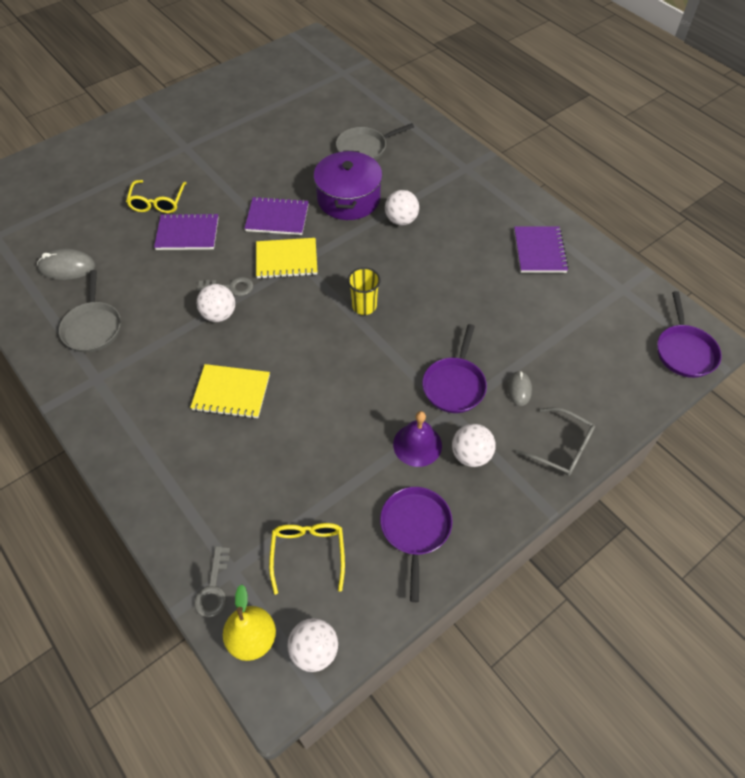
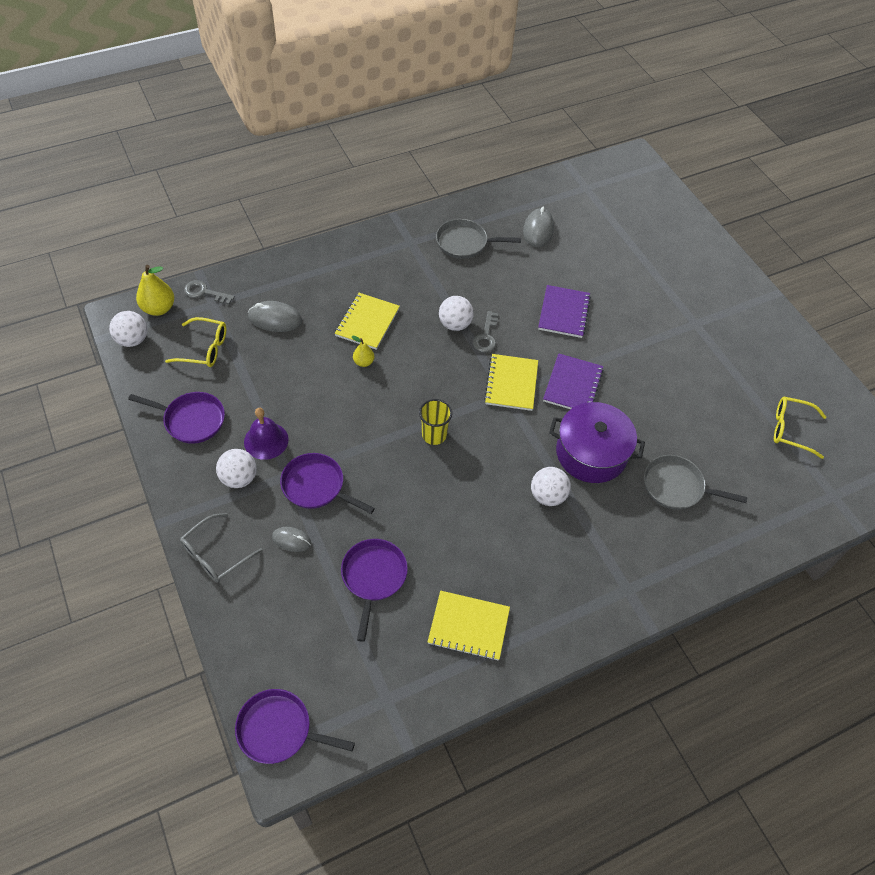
camera: 100 degrees right, 0 degrees up
yellow glasses [126,180,187,213] -> yellow glasses moved to [774,397,826,459]
grey pan [336,123,414,160] -> grey pan turned 60 degrees counterclockwise [644,455,748,510]
purple notebook [514,226,569,273] -> yellow notebook [428,591,510,661]
none -> grey mouse [248,301,302,332]
none -> purple pan [341,539,408,642]
none -> yellow pear [352,336,374,367]

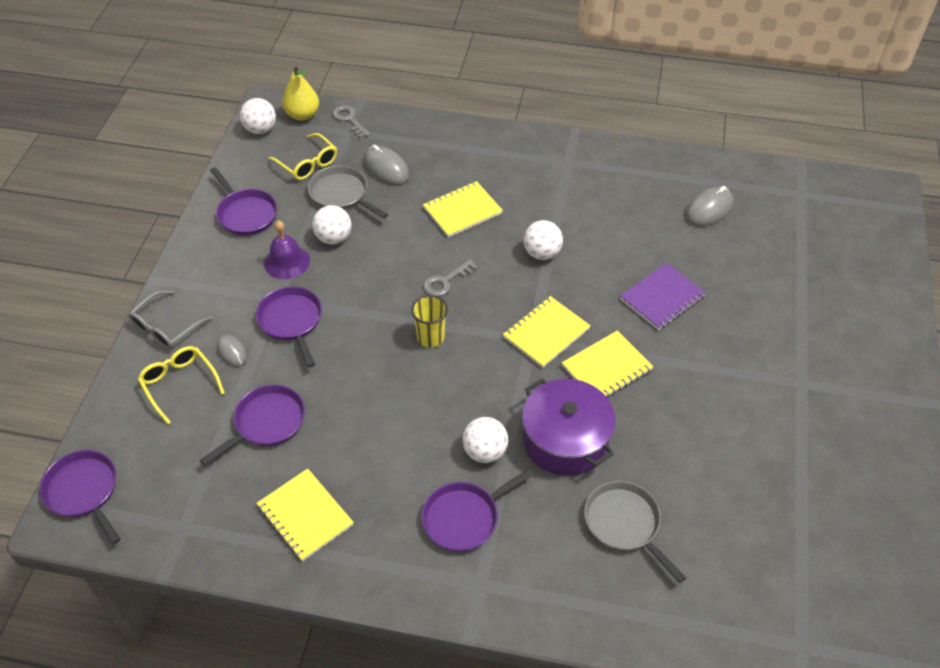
camera: 40 degrees right, 5 degrees down
grey glasses [180,513,262,583] -> grey glasses turned 45 degrees counterclockwise [128,290,213,349]
white ball [216,449,257,488] -> white ball moved to [312,205,352,244]
yellow pear [352,336,374,367] -> none
grey pan [436,219,521,259] -> grey pan moved to [308,166,389,219]
grey key [473,311,498,353] -> grey key moved to [423,259,478,296]
purple notebook [543,353,604,409] -> yellow notebook [562,330,653,398]
yellow glasses [774,397,826,459] -> yellow glasses moved to [138,346,225,424]
none -> purple pan [422,468,534,552]

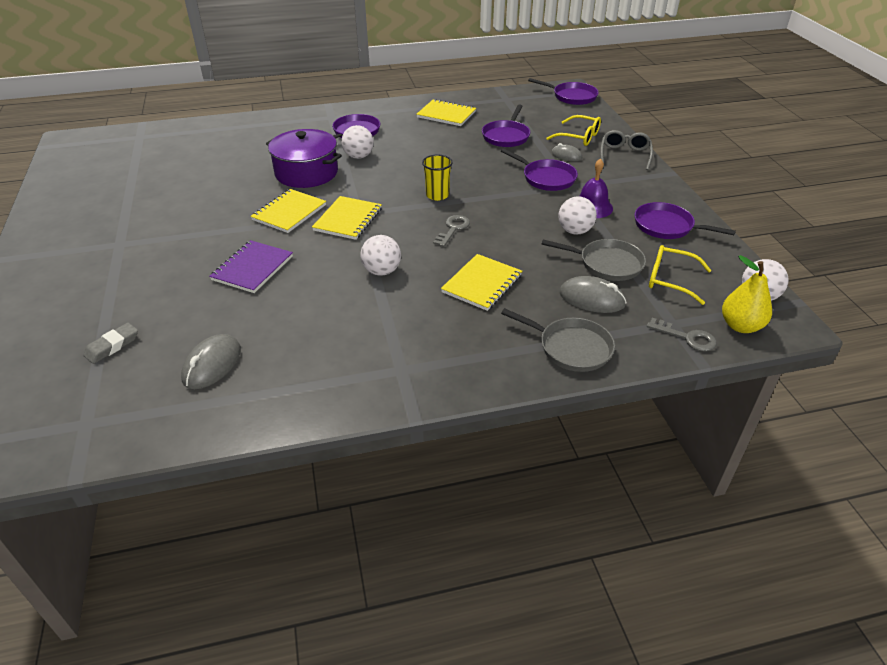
camera: 155 degrees right, 10 degrees down
grey pan [584,481,686,583] -> grey pan moved to [501,308,615,372]
none -> grey eraser [83,323,138,364]

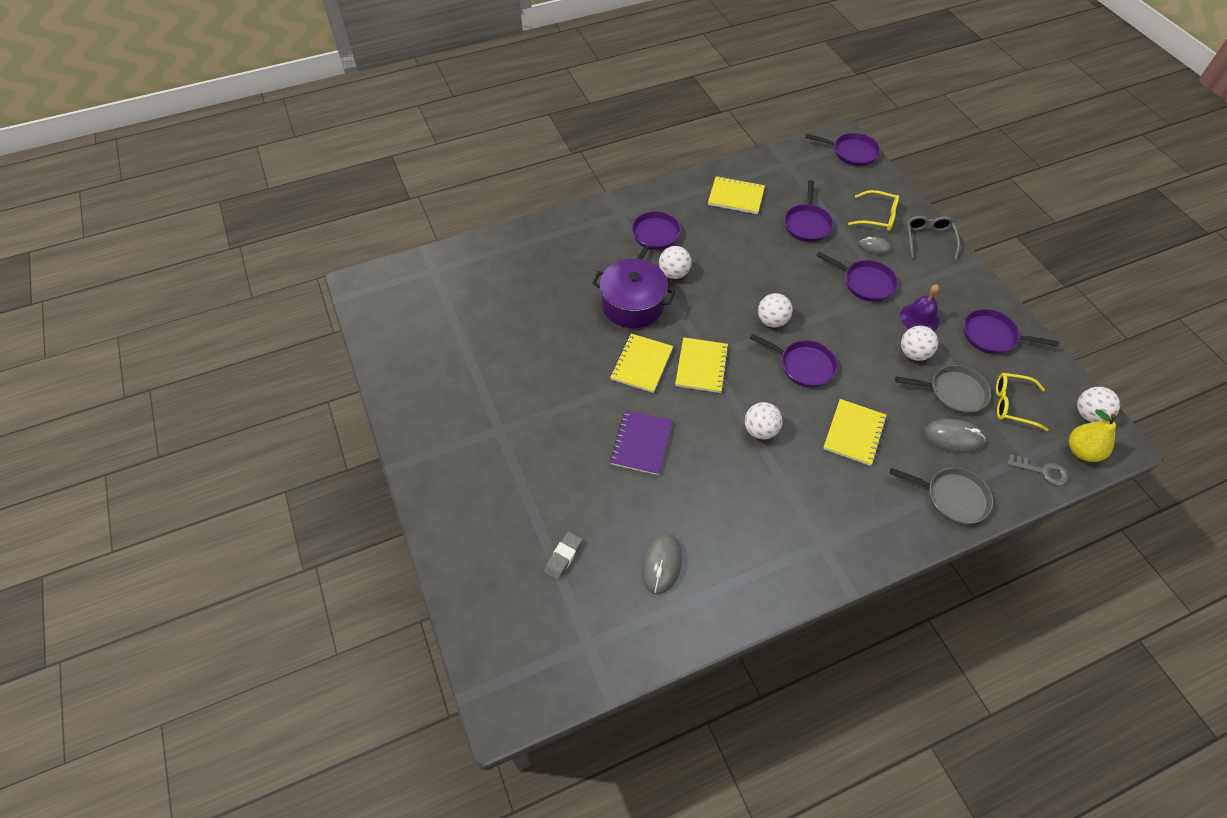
camera: 10 degrees left, 15 degrees up
yellow cup [422,155,453,201] -> white ball [758,293,793,327]
grey key [433,215,470,247] -> purple pan [750,334,838,388]

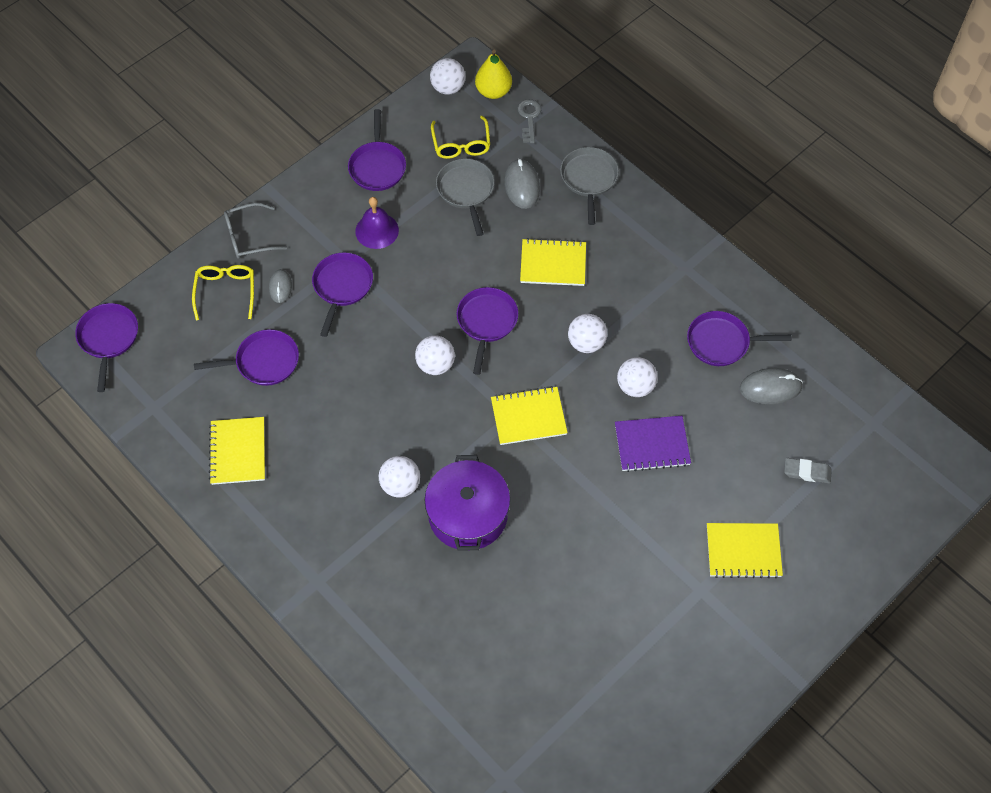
camera: 110 degrees left, 5 degrees up
yellow notebook [610,334,673,393] -> yellow notebook moved to [707,523,783,578]
purple pan [632,211,681,260] -> purple pan moved to [687,311,792,366]
white ball [901,326,938,361] -> white ball moved to [617,357,657,397]

